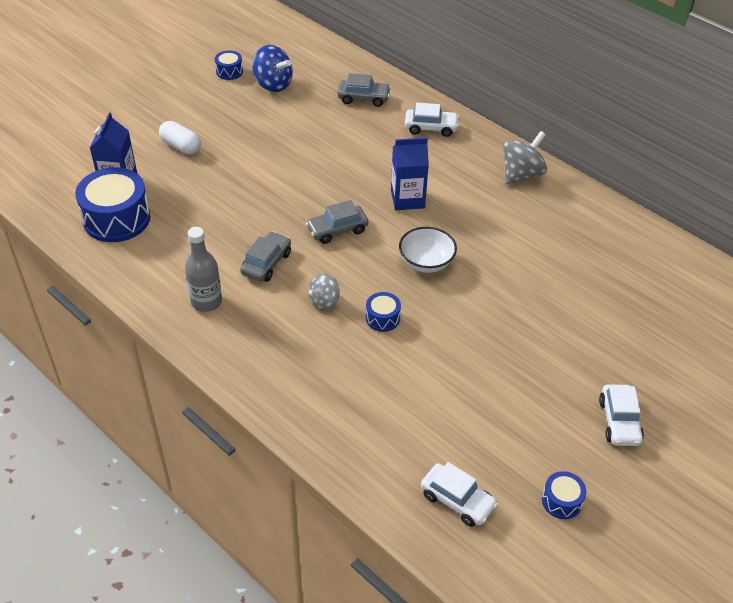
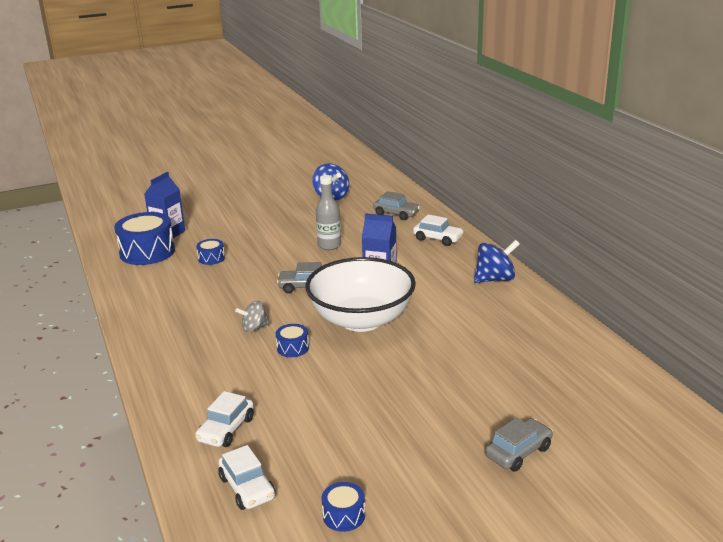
camera: 25 degrees right, 20 degrees down
white capsule [159,121,201,155] -> none
grey bottle [185,227,222,312] -> grey bottle moved to [316,175,341,250]
blue drum [215,50,243,80] -> blue drum moved to [196,239,225,265]
grey car [240,231,291,282] -> grey car moved to [485,418,553,472]
white bowl [399,227,457,273] -> white bowl [305,257,416,332], size x2.02
grey spinning top [503,131,547,185] -> blue spinning top [474,240,520,283]
white car [599,384,644,446] -> white car moved to [195,391,254,447]

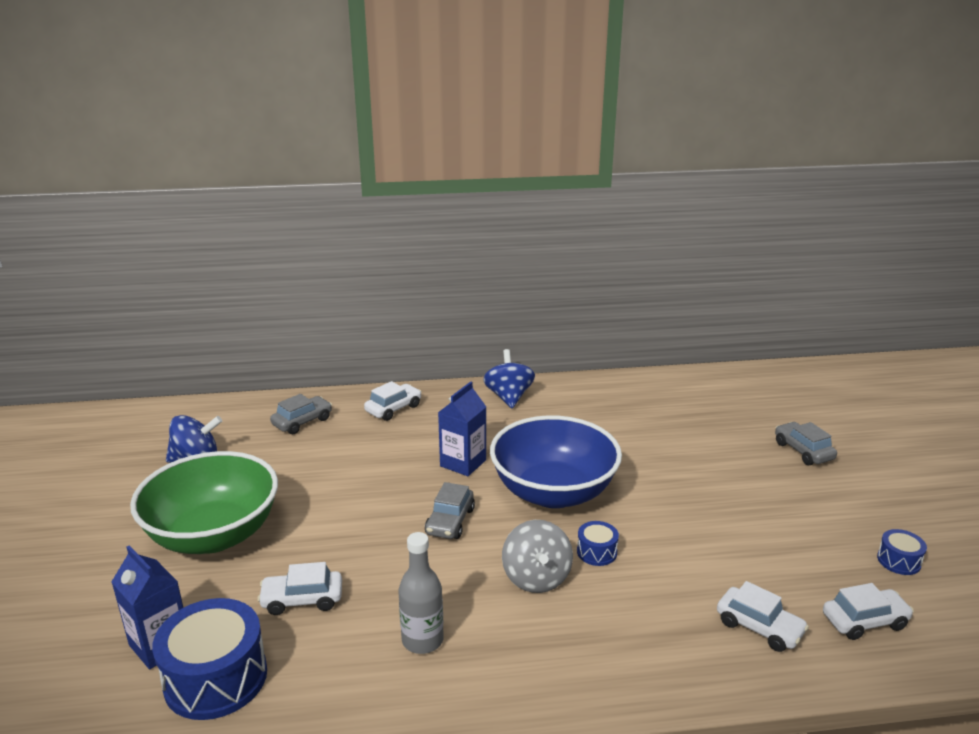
camera: 75 degrees left, 0 degrees up
blue drum [196,239,225,265] -> white car [257,562,342,615]
grey spinning top [235,301,271,332] -> grey spinning top [502,520,573,593], size x1.57
white bowl [305,257,416,332] -> blue bowl [490,415,622,508]
grey bottle [316,175,341,250] -> grey bottle moved to [398,532,444,654]
none -> green bowl [130,451,278,554]

